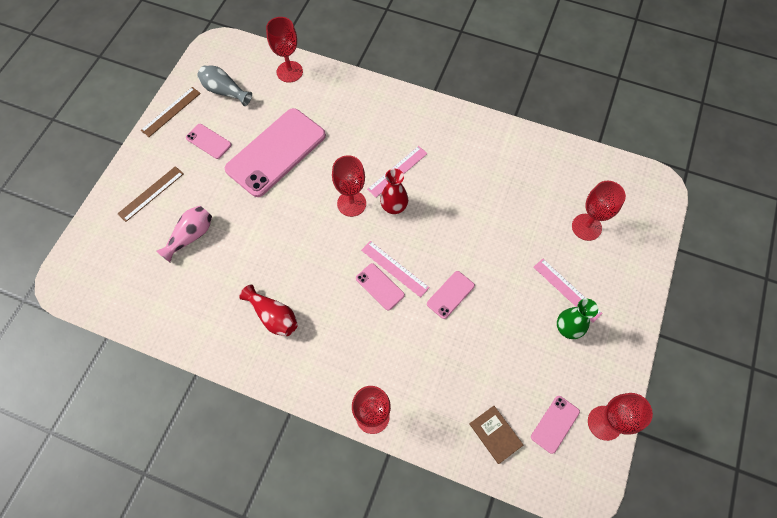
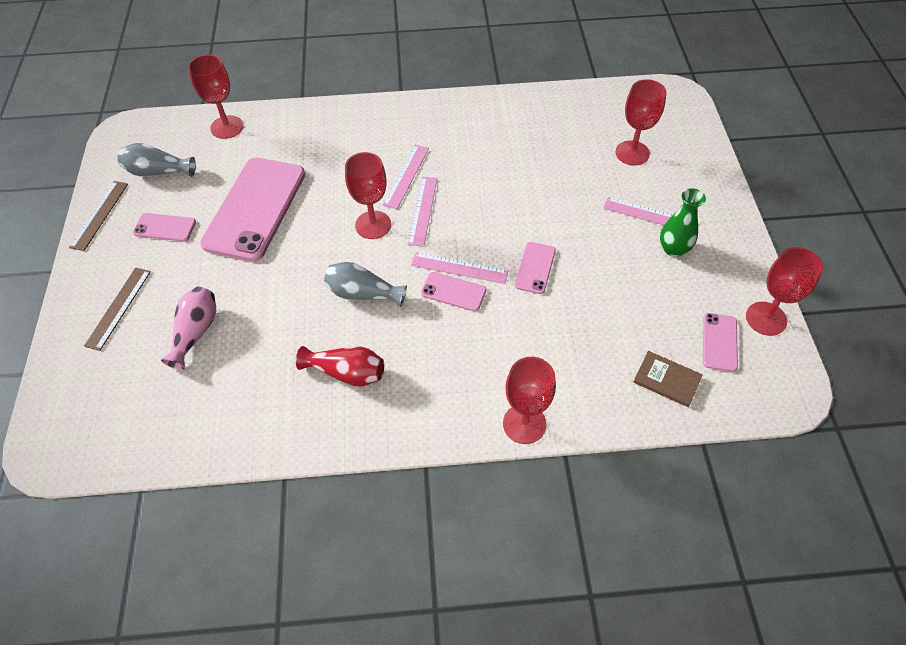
camera: 25 degrees left, 10 degrees down
red vase [380,169,408,214] -> pink ruler [407,177,437,247]
none -> grey vase [324,262,407,307]

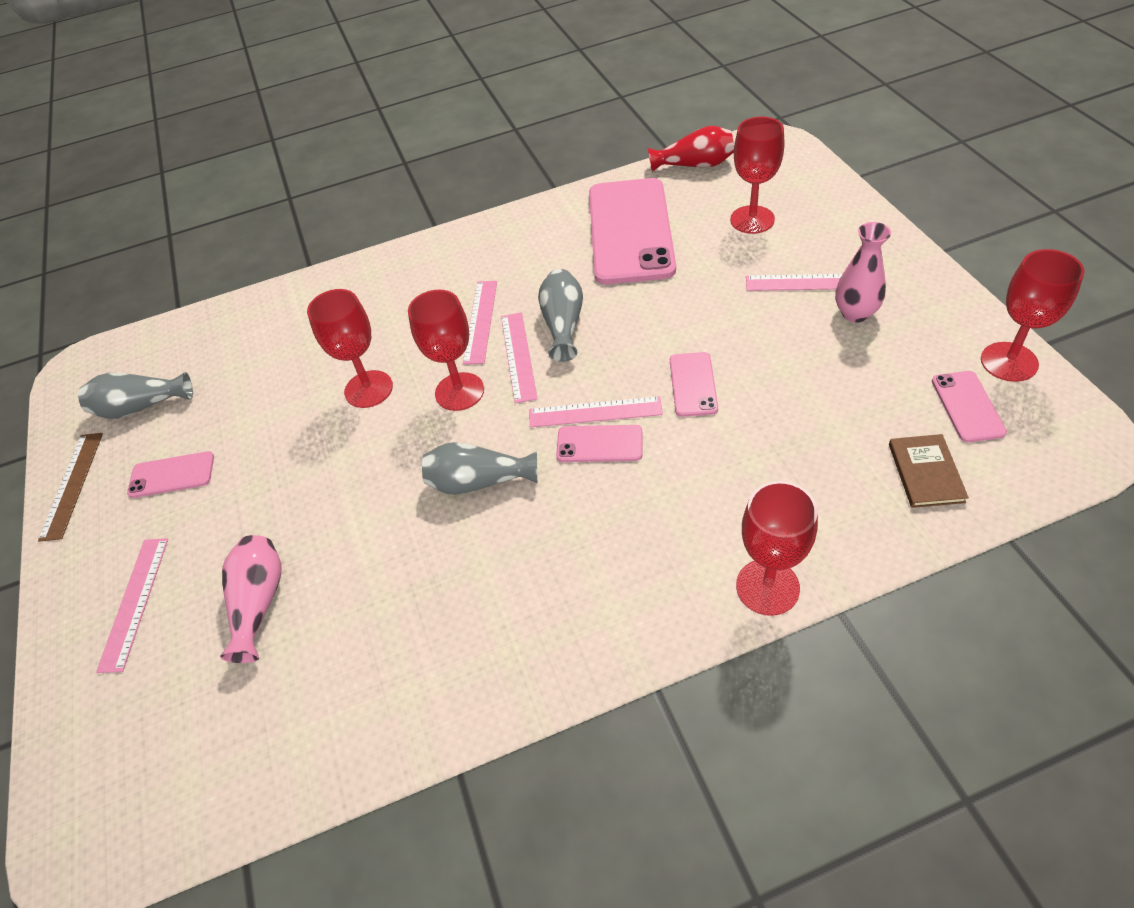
camera: 10 degrees left, 5 degrees down
brown ruler [84,268,151,351] -> pink ruler [96,538,168,673]
red goblet [188,54,244,139] -> red goblet moved to [307,289,393,408]
pink phone [200,158,305,262] -> pink phone moved to [589,178,676,284]
red vase [296,346,384,386] -> red vase moved to [648,126,734,172]
brown book [633,351,703,407] -> brown book turned 75 degrees clockwise [889,434,969,508]
green vase [660,188,706,257] -> pink vase [835,222,891,323]
none -> grey vase [538,269,583,362]

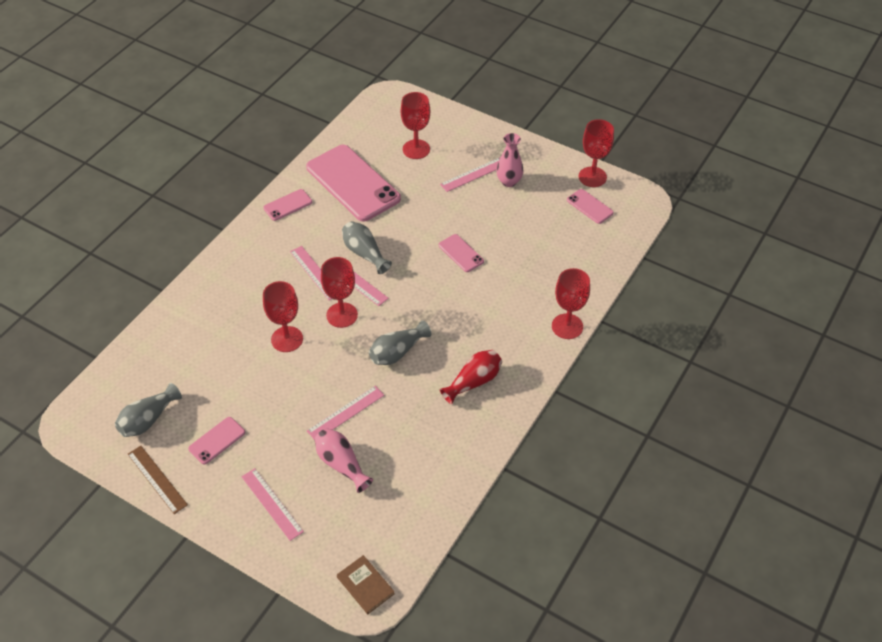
camera: 45 degrees left, 0 degrees up
pink ruler [529,396,663,427] -> pink ruler moved to [307,386,384,439]
pink phone [556,425,642,462] -> pink phone moved to [263,189,312,221]
red vase [648,126,734,172] -> red vase moved to [440,350,502,404]
brown book [889,434,969,508] -> brown book moved to [337,555,395,614]

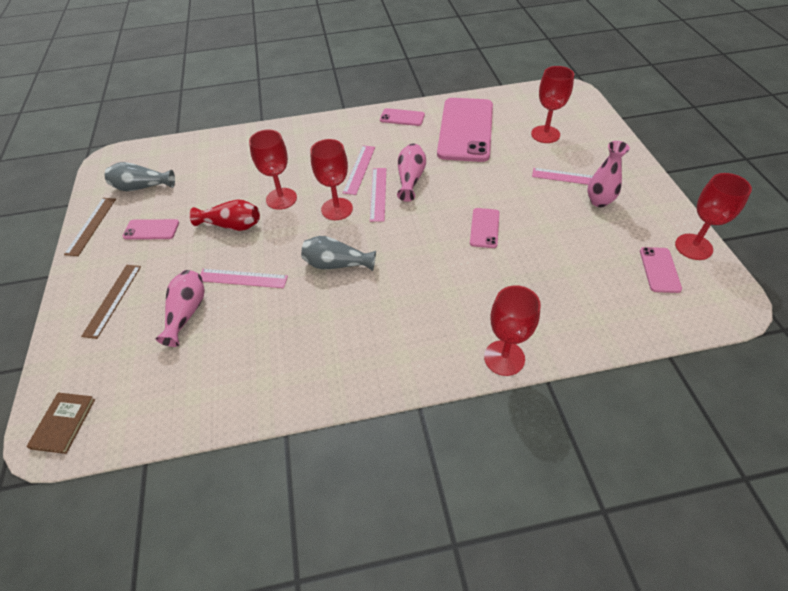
camera: 50 degrees right, 0 degrees up
pink ruler [242,468,304,541] -> brown ruler [81,265,141,339]
grey vase [342,221,392,274] -> pink vase [397,143,426,202]
red vase [440,350,502,404] -> red vase moved to [189,200,260,231]

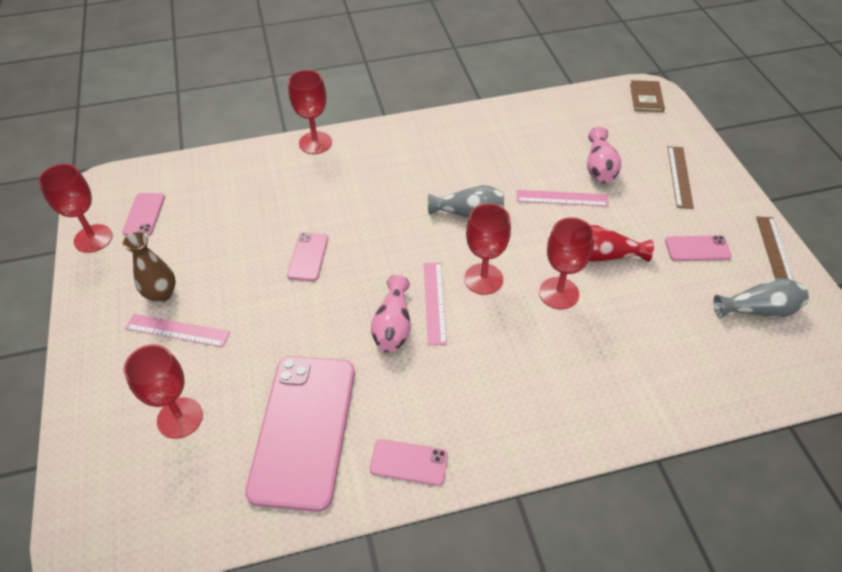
camera: 175 degrees right, 0 degrees up
pink ruler [343,145,375,195] -> none
pink vase [587,141,630,207] -> brown vase [123,232,176,302]

